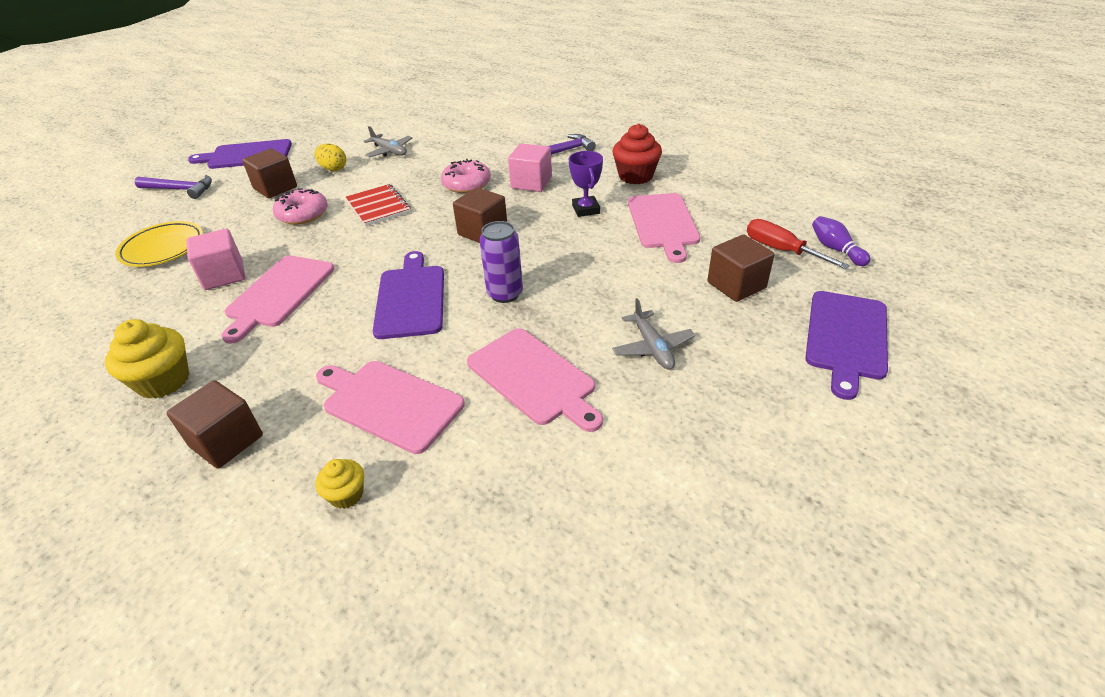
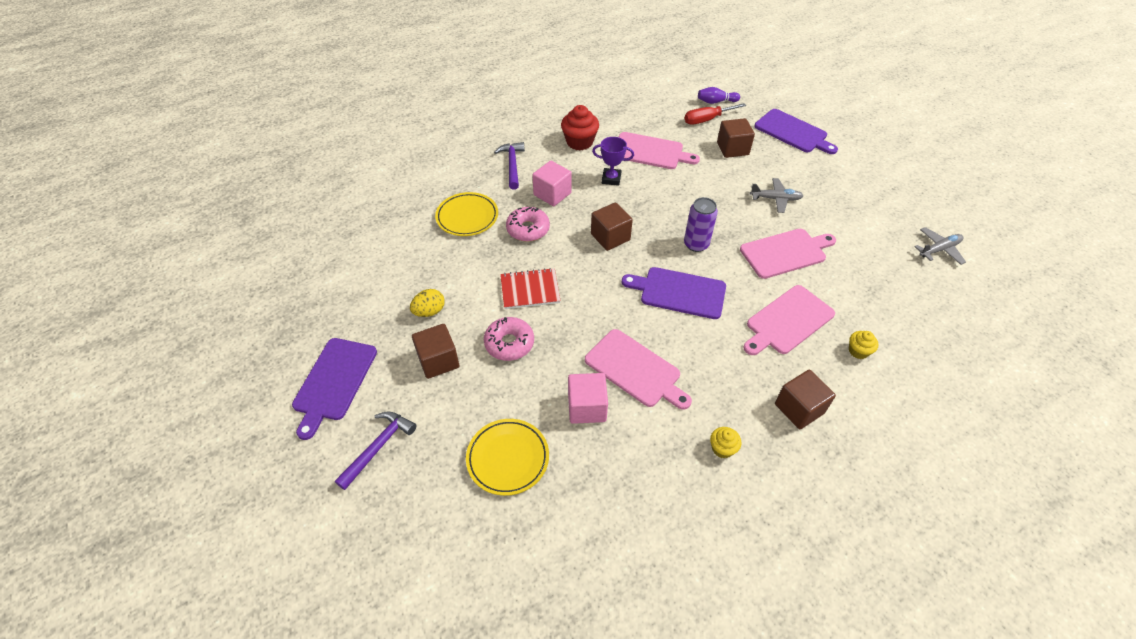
camera: 70 degrees left, 10 degrees up
yellow cupcake [105,319,190,399] -> yellow cupcake [710,427,741,458], size x0.56
grey plane [363,126,412,157] -> grey plane moved to [914,227,966,265]
none -> yellow plate [435,192,498,236]

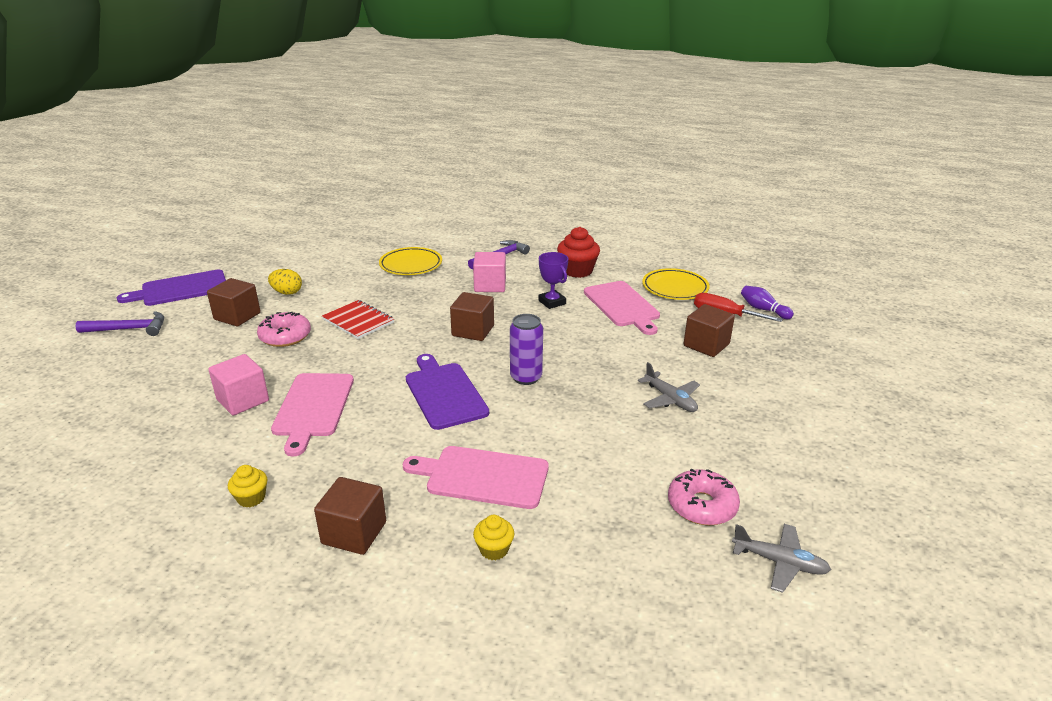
camera: 50 degrees right, 20 degrees down
yellow plate [466,419,549,496] -> yellow plate moved to [642,268,710,300]
pink donut [506,207,550,242] -> pink donut moved to [668,468,740,525]
pink cutting board [740,229,836,279] -> none
purple cutting board [754,109,838,154] -> none

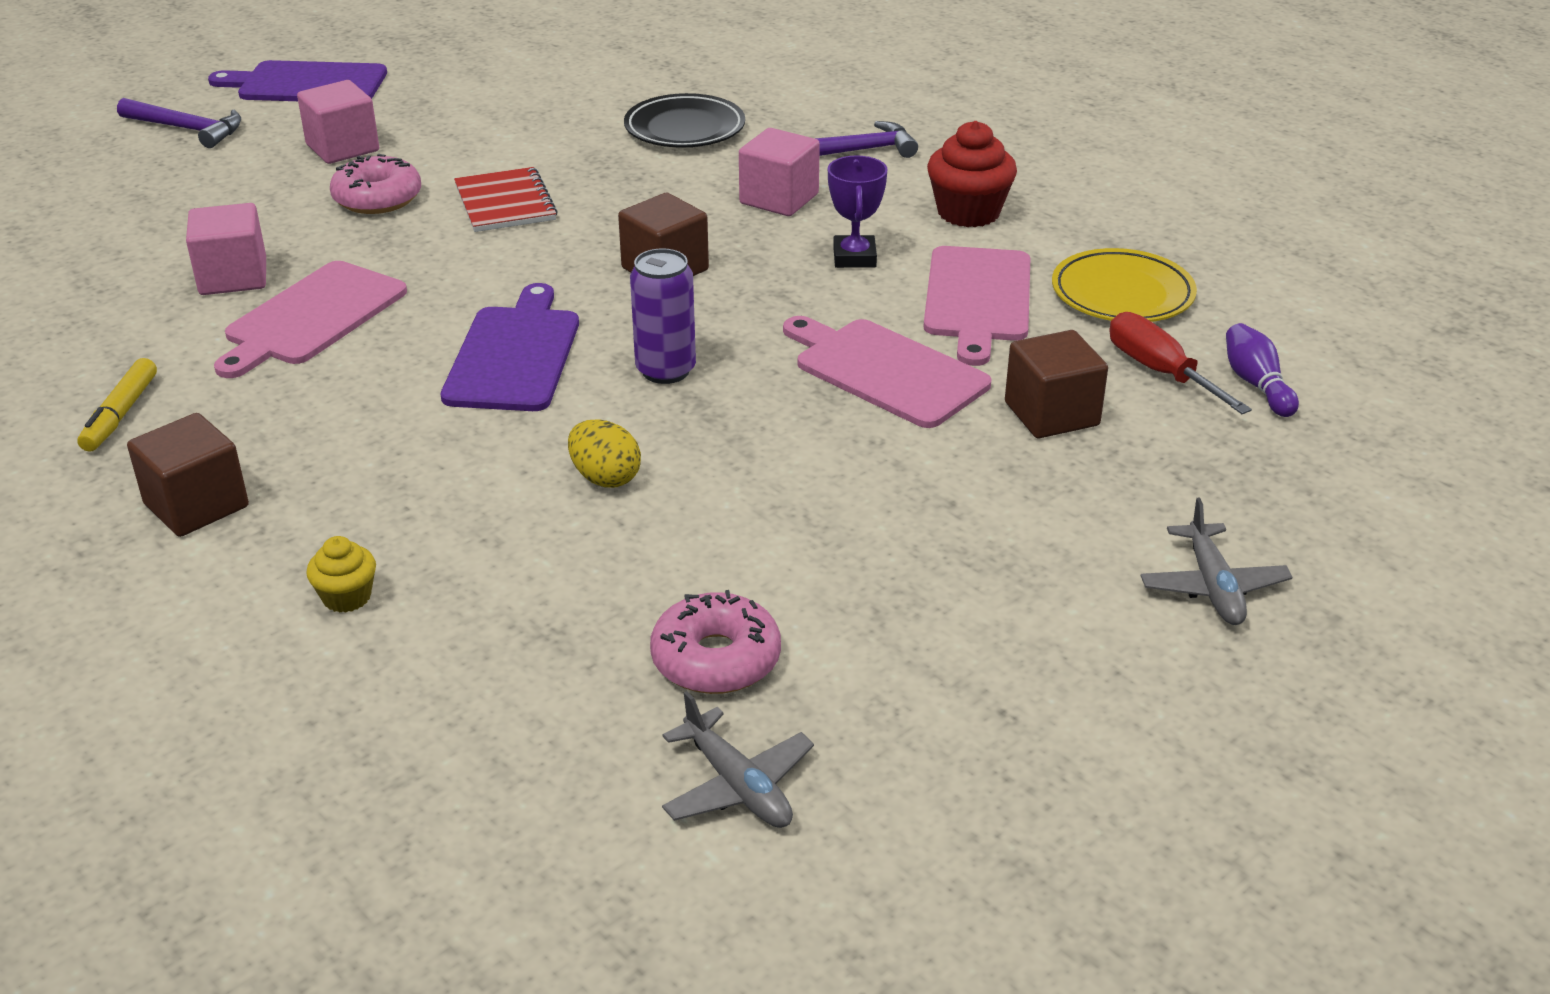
camera: 30 degrees right, 5 degrees up
brown cube [207,278,261,326] -> pink cube [297,80,379,164]
yellow cupcake [228,465,267,507] -> yellow marker [77,358,157,452]
yellow egg [268,269,302,295] -> yellow egg moved to [568,419,641,488]
yellow plate [379,247,442,275] -> black plate [624,93,745,148]
pink cutting board [403,446,549,509] -> pink cutting board moved to [783,316,991,428]
grey plane [638,362,700,412] -> grey plane moved to [1141,498,1293,625]

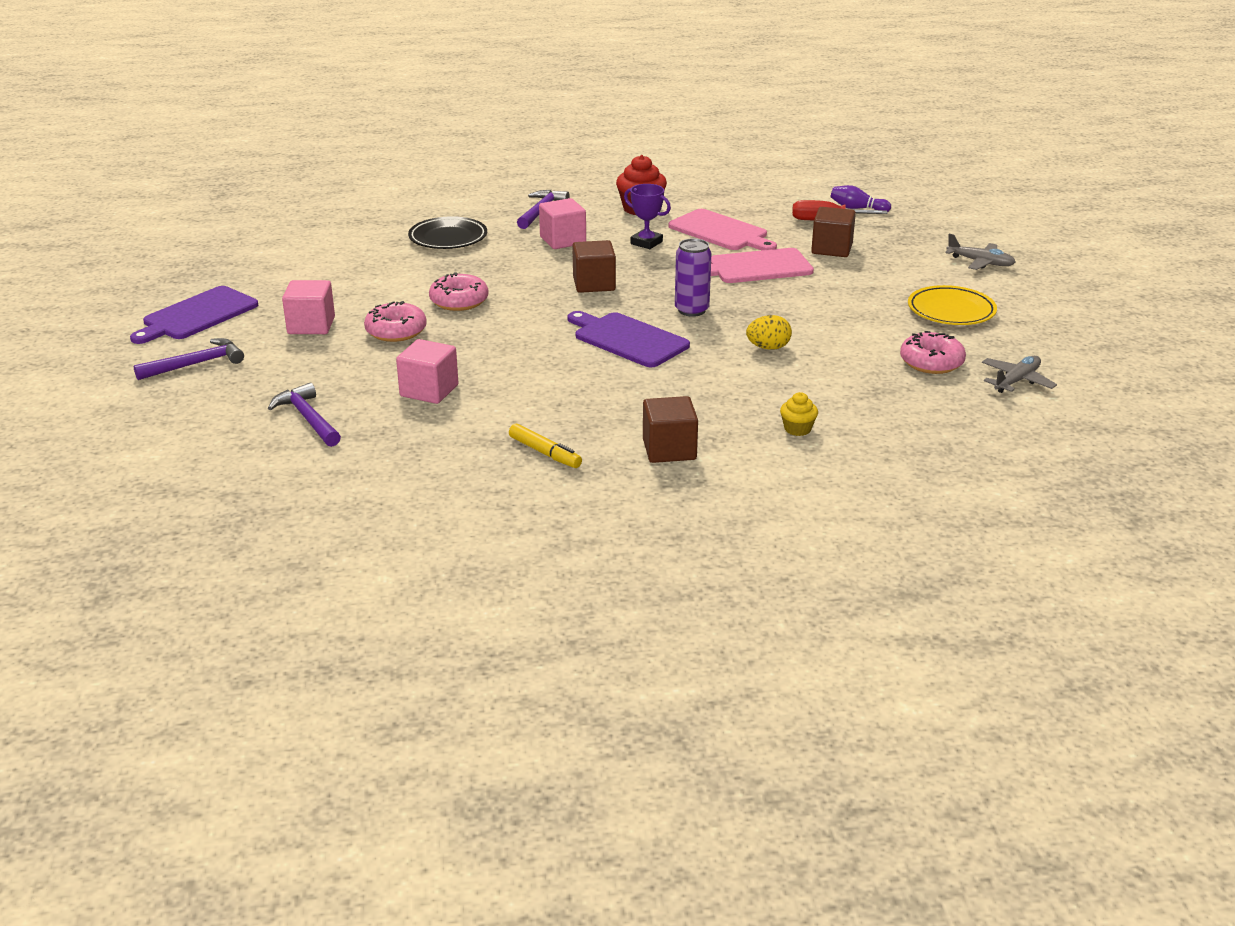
camera: 55 degrees left, 5 degrees down
pink cutting board [214,261,407,378] -> none
red notebook [454,167,558,232] -> pink donut [429,272,488,311]
grey plane [662,691,814,828] -> grey plane turned 45 degrees counterclockwise [982,356,1057,393]
yellow plate [1052,248,1197,322] -> yellow plate moved to [908,285,997,325]
none -> purple hammer [268,383,341,447]

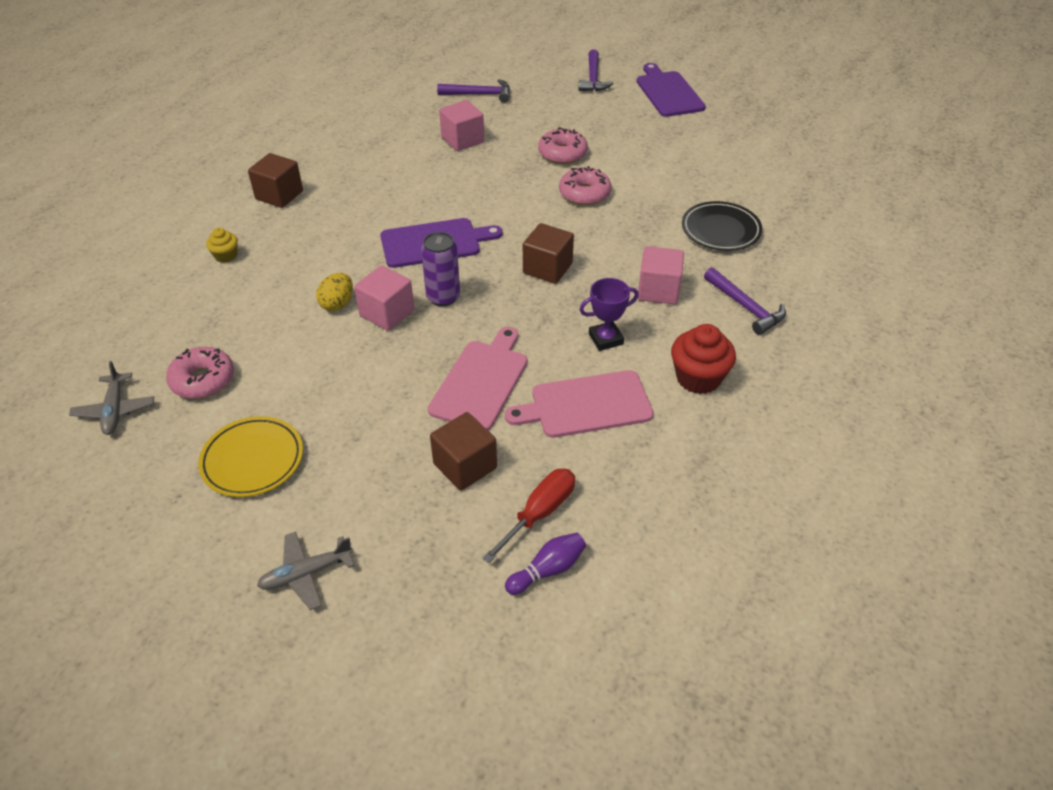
camera: 125 degrees right, 15 degrees up
pink cube [282,280,335,334] -> pink cube moved to [354,265,414,331]
yellow marker [509,424,582,468] -> none

